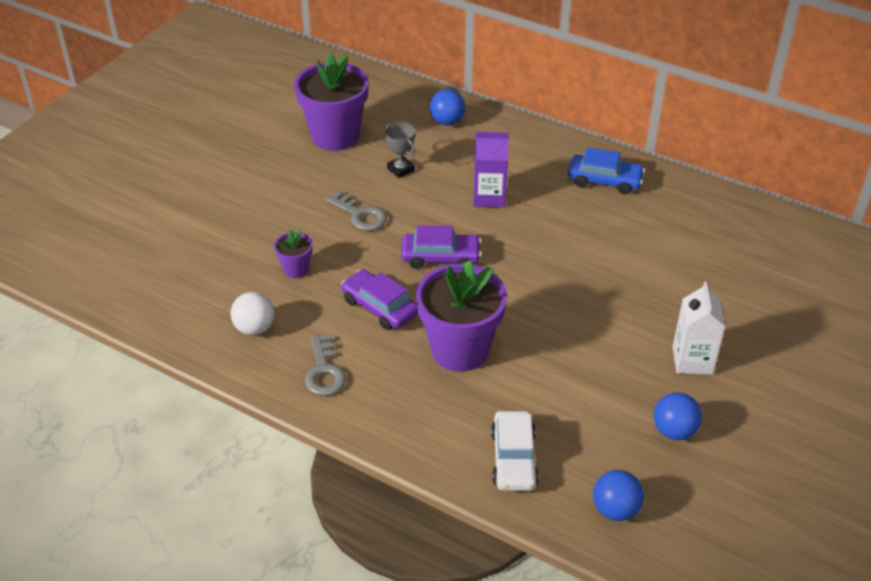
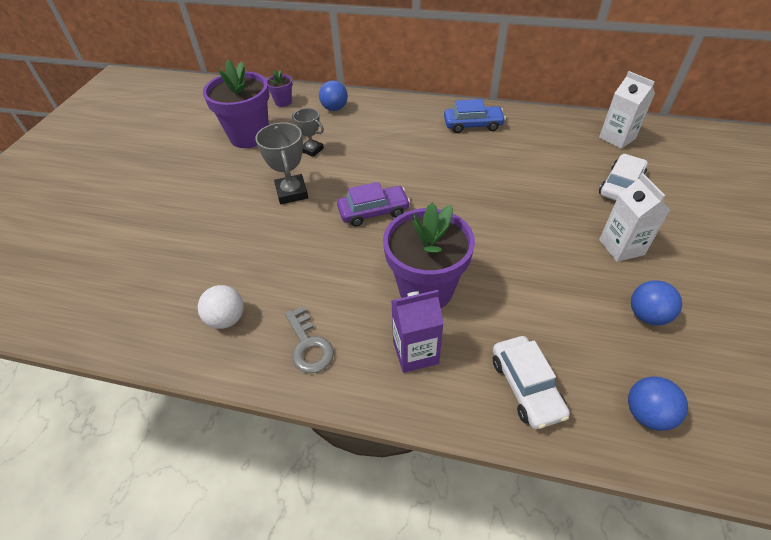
camera: 15 degrees left, 5 degrees up
purple flower pot [274,229,313,278] -> purple flower pot moved to [267,70,293,107]
grey key [326,191,387,231] -> grey trophy [255,123,308,204]
purple car [341,269,418,330] -> none
purple carton [473,132,509,208] -> purple carton moved to [391,290,444,373]
none -> white carton [599,71,655,149]
none -> white car [599,154,648,201]

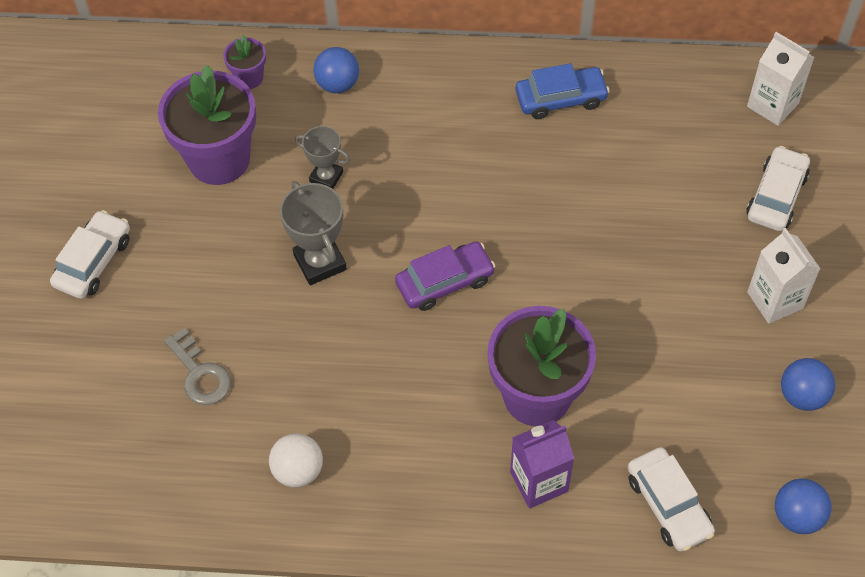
camera: 10 degrees left, 10 degrees up
grey key [285,306,334,373] -> grey key moved to [164,328,231,405]
none -> white car [50,210,130,299]

